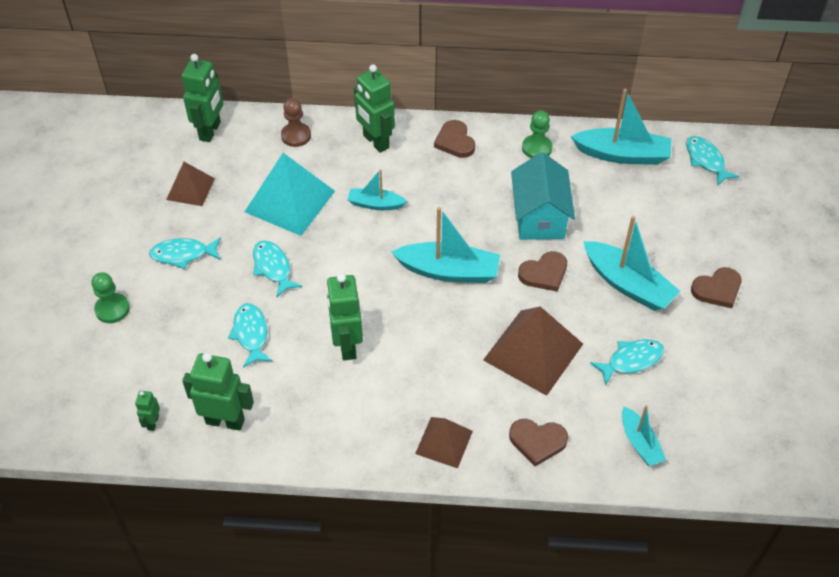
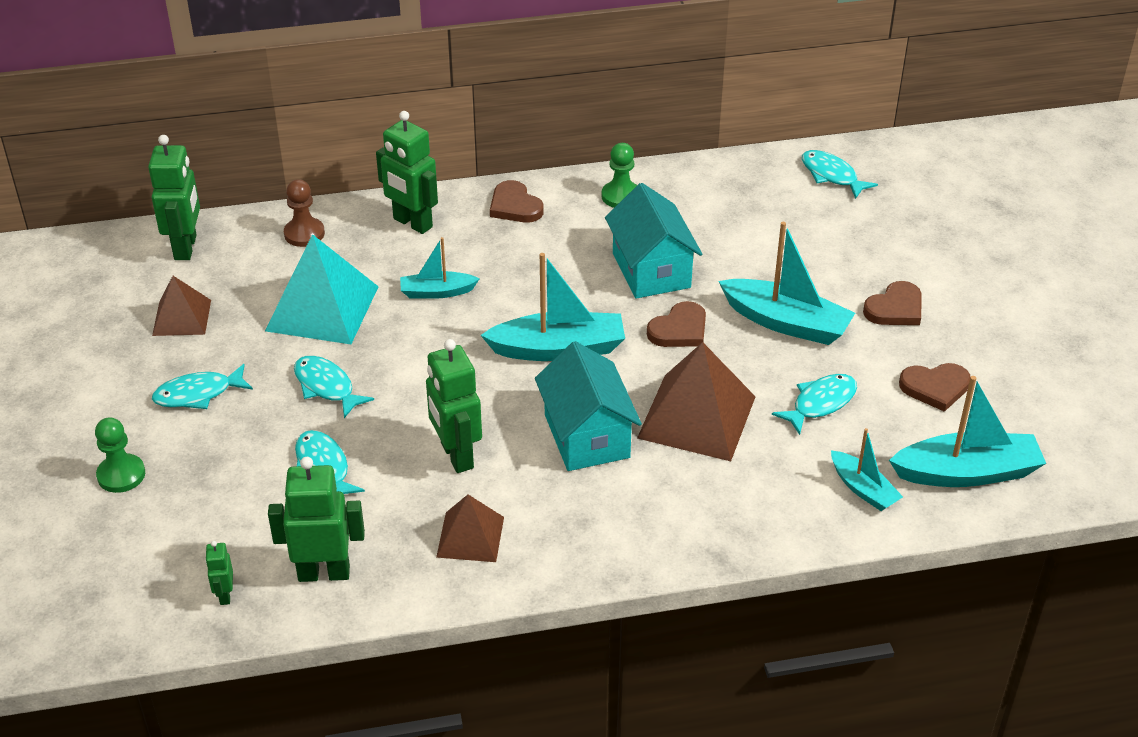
camera: 15 degrees left, 10 degrees down
brown pyramid [415,417,473,468] -> brown pyramid moved to [436,495,504,562]
brown heart [509,419,568,466] -> brown heart moved to [899,363,971,412]
turquoise boat [571,89,671,165] -> turquoise boat moved to [889,376,1046,487]
none -> turquoise house [535,341,642,471]

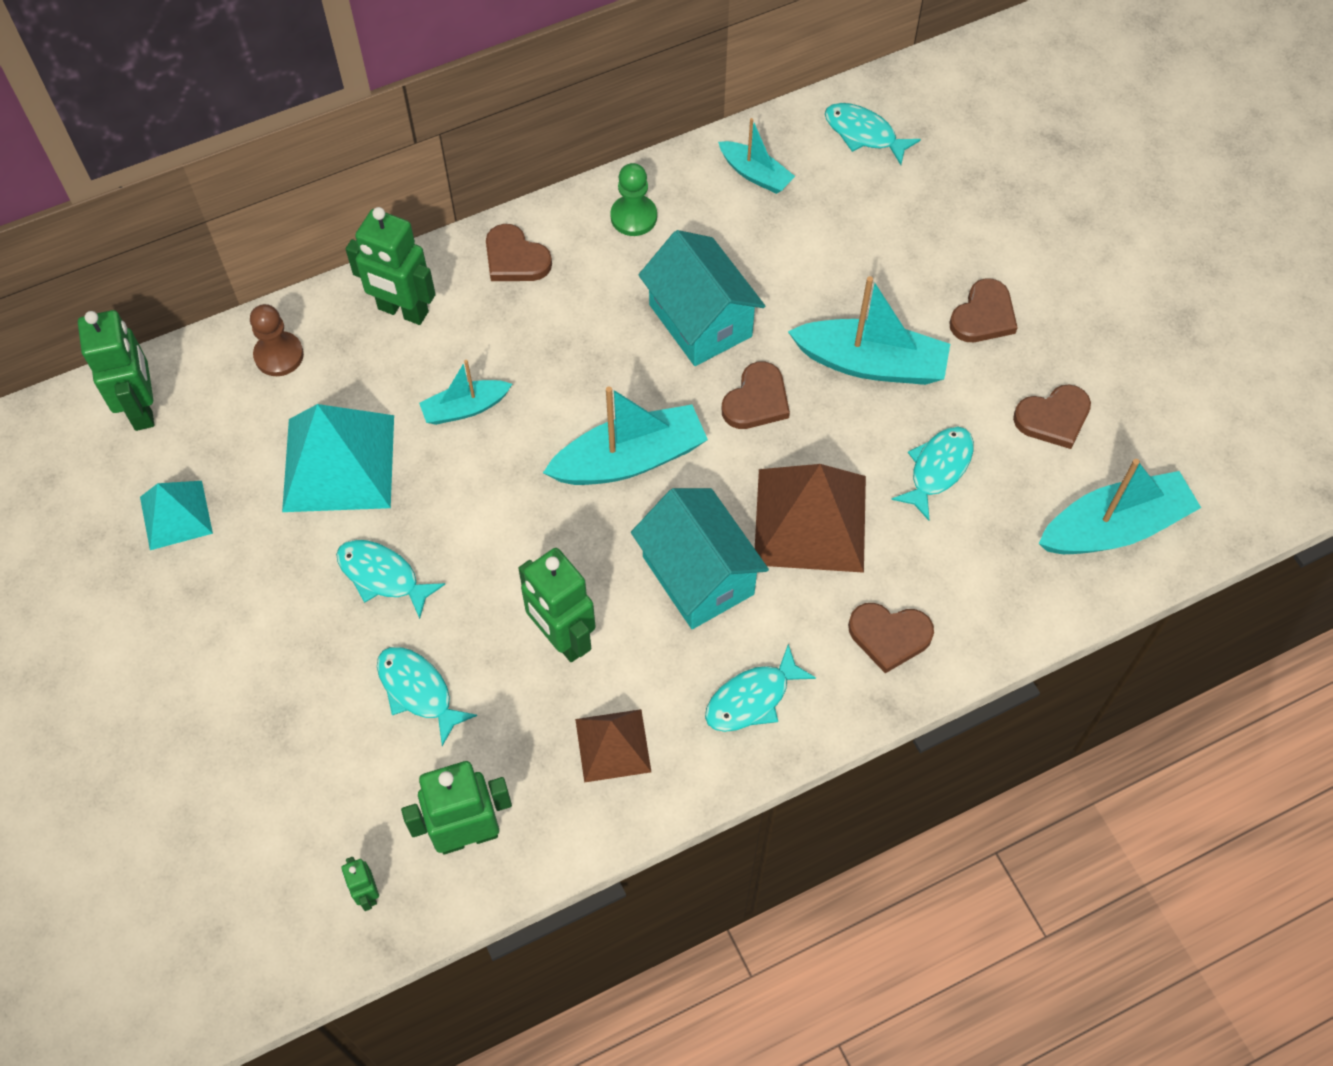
camera: 15 degrees left, 20 degrees up
green pawn [95,417,145,493] -> none
brown pyramid [152,276,211,336] -> turquoise pyramid [140,481,213,550]
turquoise fish [152,364,253,409] -> turquoise fish moved to [705,644,816,732]
turquoise boat [831,428,903,511] -> turquoise boat moved to [718,118,795,194]
none -> brown heart [848,603,934,673]

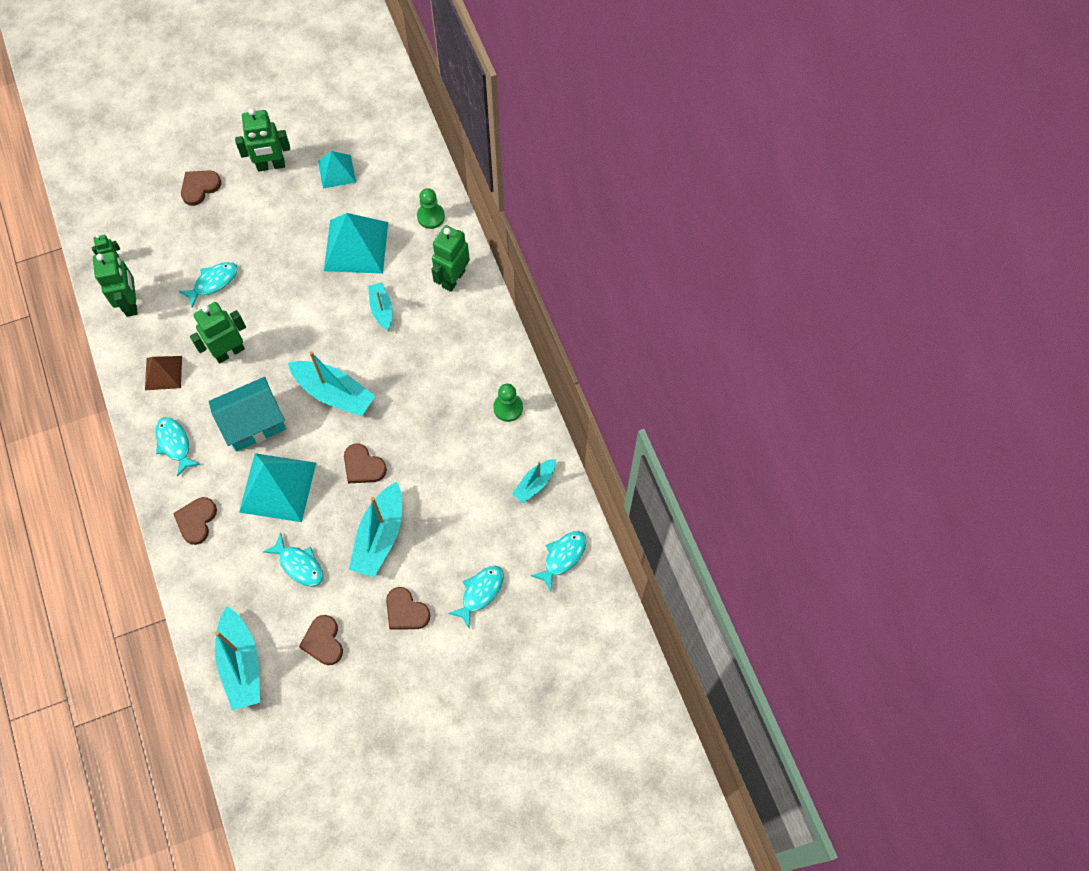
camera: 95 degrees right, 5 degrees up
green robot [78,310,154,431] -> green robot moved to [235,108,290,171]
brown pawn [250,304,304,376] -> green pawn [417,188,445,229]
turquoise fish [336,540,445,619] -> turquoise fish moved to [448,566,504,628]
brown heart [486,224,552,281] -> brown heart moved to [181,170,221,206]
turquoise boat [543,386,708,485] -> turquoise boat turned 45 degrees counterclockwise [288,351,375,417]
turquoise house [638,230,765,366] -> none
brown pyramid [755,464,866,573] -> turquoise pyramid [239,453,316,522]

